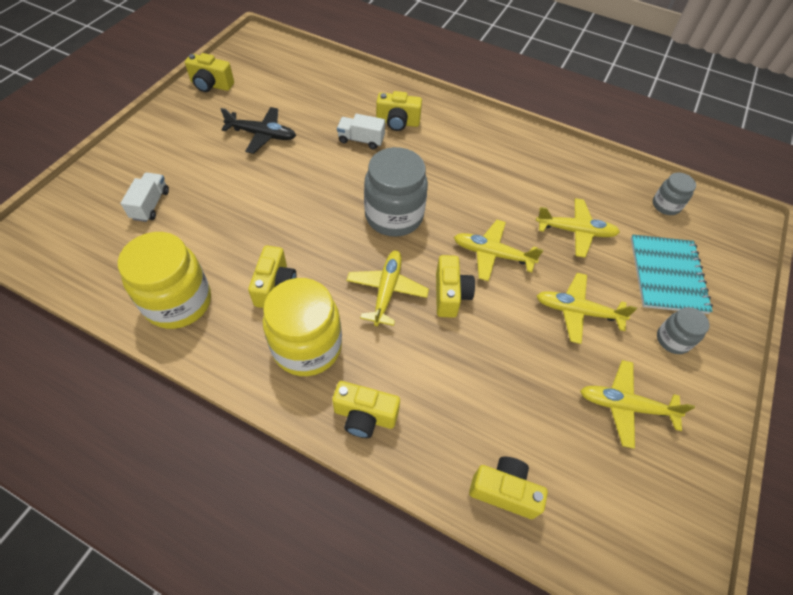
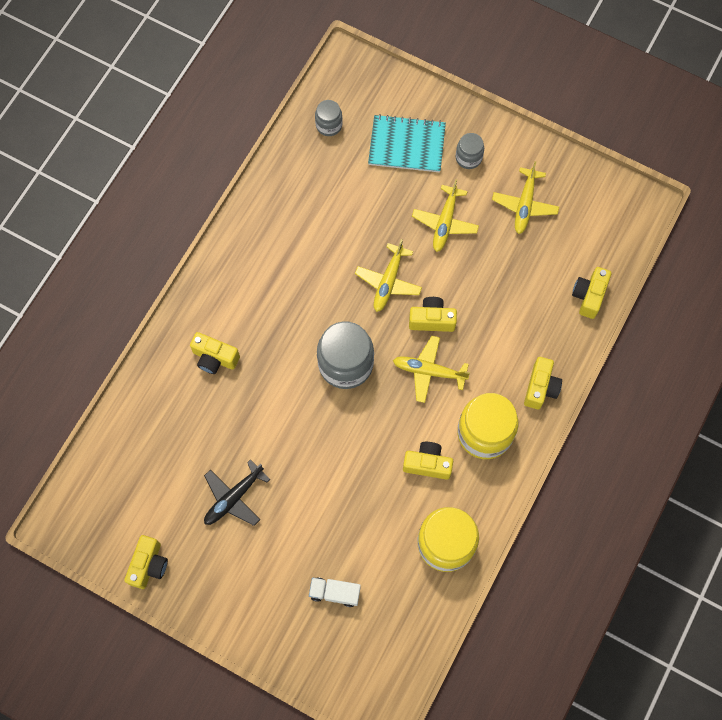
camera: 85 degrees left, 15 degrees up
black plane [221,107,296,154] -> black plane turned 150 degrees counterclockwise [204,460,270,526]
white truck [337,114,385,149] -> none
yellow camera [376,91,422,131] -> yellow camera turned 105 degrees clockwise [190,332,240,374]
yellow plane [536,198,620,257] -> none

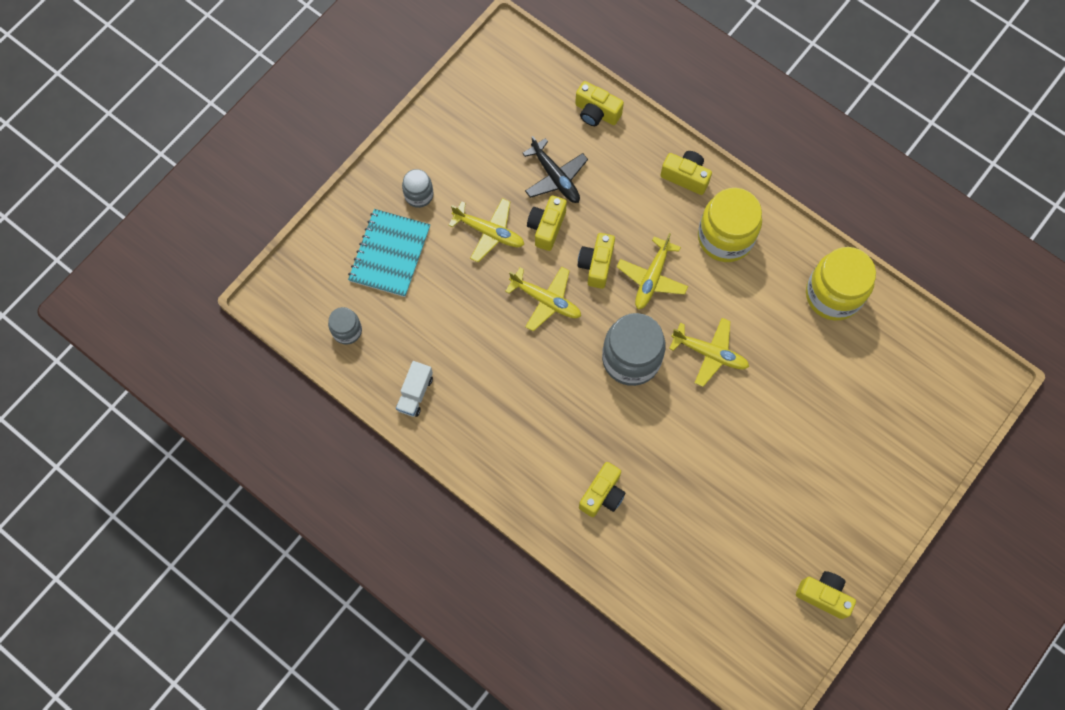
camera: 80 degrees left, 0 degrees up
black plane [204,460,270,526] -> black plane moved to [522,136,588,203]
white truck [309,577,361,607] -> white truck moved to [396,361,433,417]
yellow camera [403,442,453,480] -> yellow camera moved to [527,195,567,251]
yellow plane [492,161,559,234] -> yellow plane moved to [669,318,749,387]

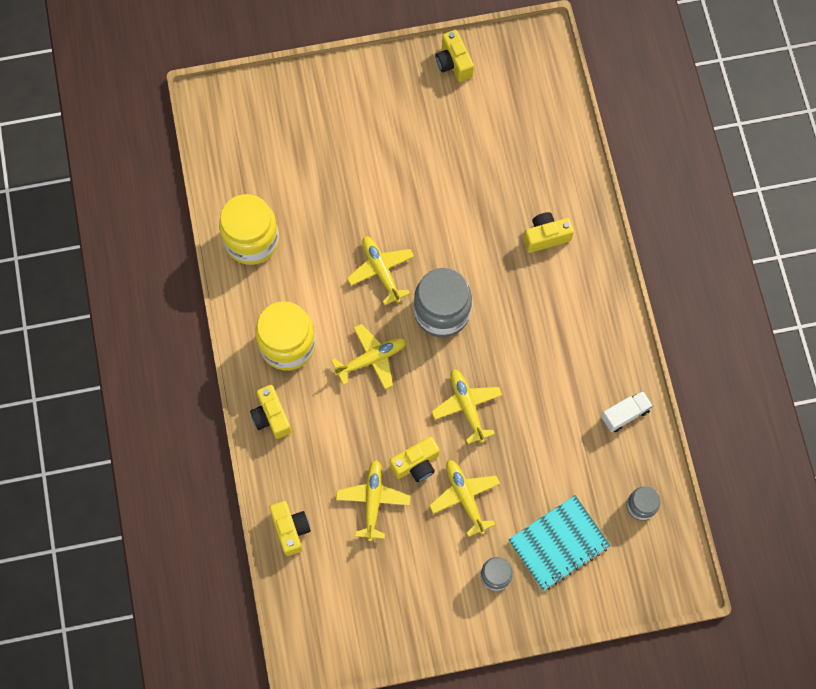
camera: 140 degrees left, 0 degrees up
black plane [522,136,588,203] -> yellow plane [336,460,410,541]
yellow camera [578,233,615,289] -> none

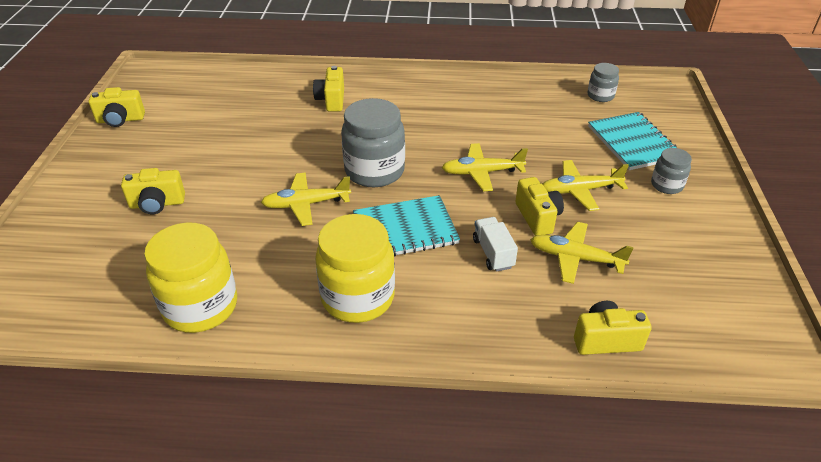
camera: 75 degrees left, 30 degrees down
yellow camera [250,385,292,439] -> yellow camera moved to [121,168,185,214]
yellow plane [331,324,407,389] -> turquoise notebook [353,195,460,256]
white truck [601,391,653,432] -> white truck moved to [473,217,518,272]

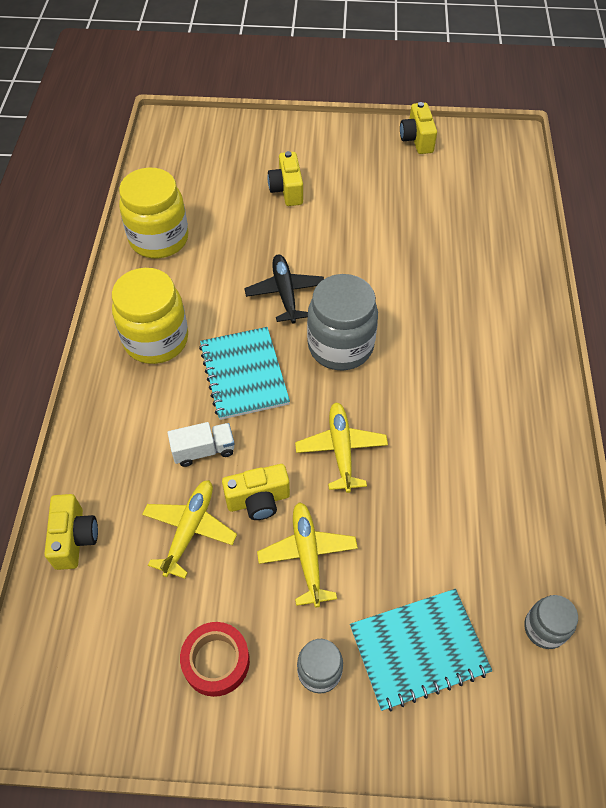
camera: 90 degrees right, 15 degrees up
yellow plane [261,173,351,226] -> black plane [244,254,324,323]
yellow camera [313,66,344,112] -> none
none -> red tape [180,622,250,697]

